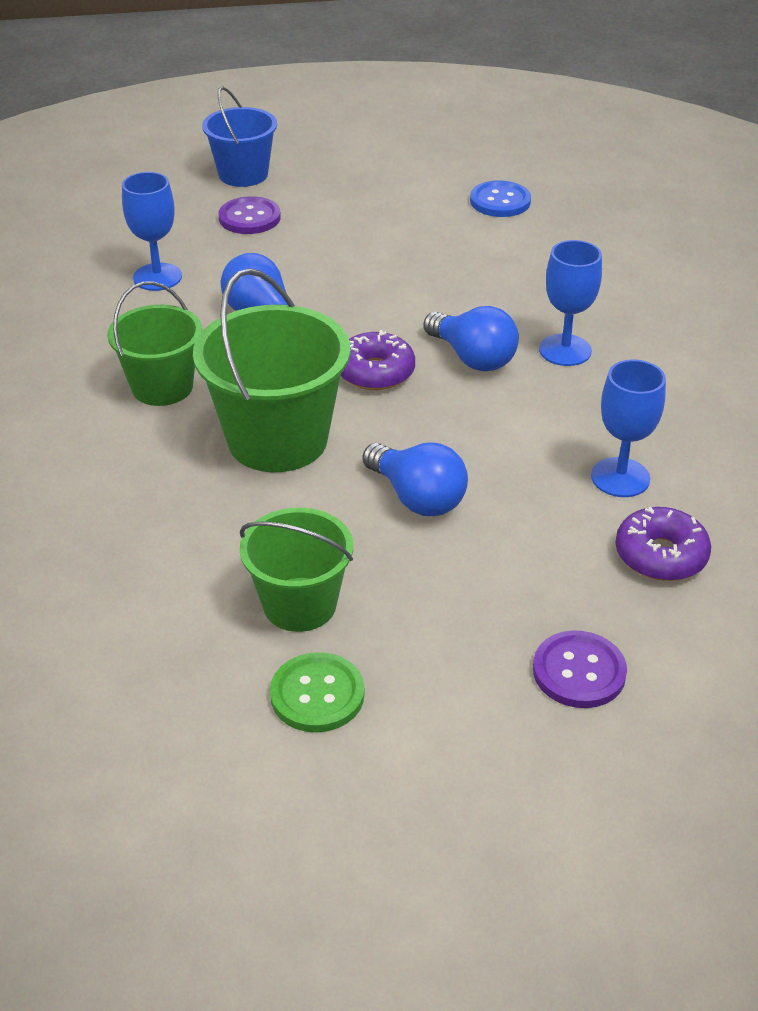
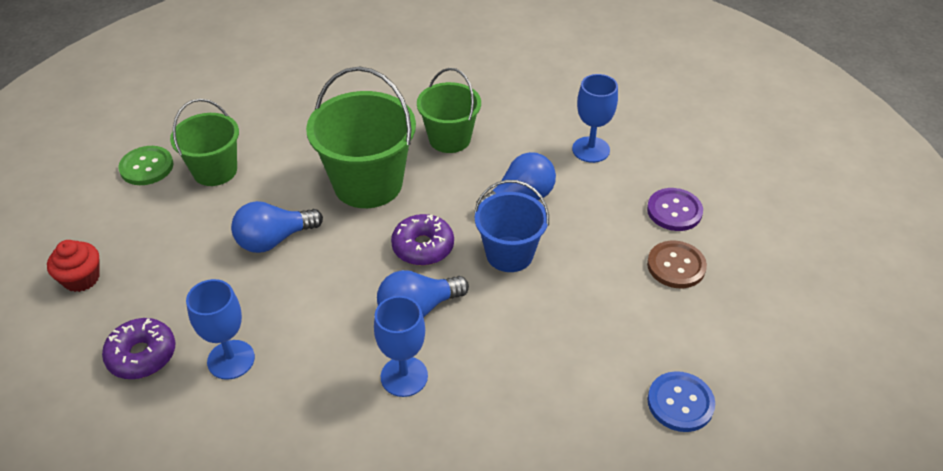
camera: 105 degrees right, 5 degrees up
blue bucket [202,87,277,187] -> blue bucket moved to [474,180,549,272]
purple button [533,630,627,708] -> red cupcake [47,240,100,292]
none -> brown button [647,241,707,288]

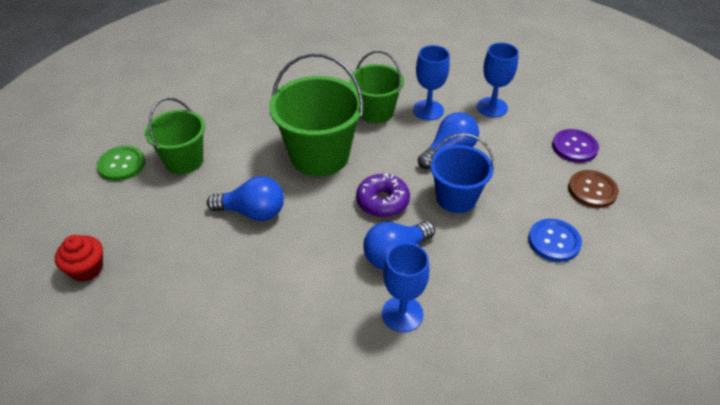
camera: 10 degrees left, 0 degrees up
purple donut [102,318,176,379] -> none
blue goblet [186,279,255,380] -> blue goblet moved to [413,45,450,120]
blue light bulb [231,201,323,253] -> blue light bulb turned 135 degrees counterclockwise [207,176,284,221]
blue button [647,371,715,432] -> blue button moved to [528,219,582,262]

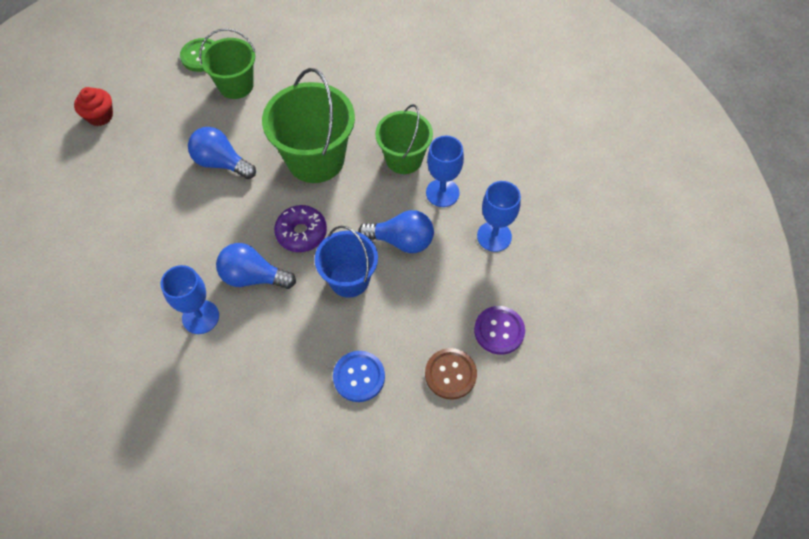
camera: 50 degrees right, 15 degrees up
blue light bulb [207,176,284,221] -> blue light bulb turned 150 degrees clockwise [188,127,256,179]

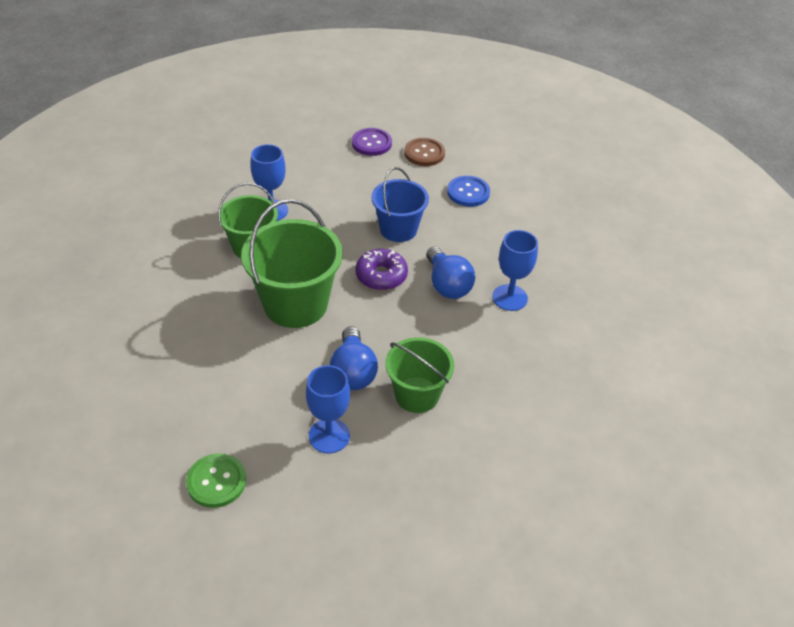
camera: 125 degrees left, 15 degrees down
red cupcake [74,87,113,126] -> none
green bucket [199,28,255,99] -> green bucket moved to [385,337,454,413]
blue light bulb [358,210,434,253] -> none
blue goblet [477,181,521,252] -> blue goblet moved to [306,365,350,453]

